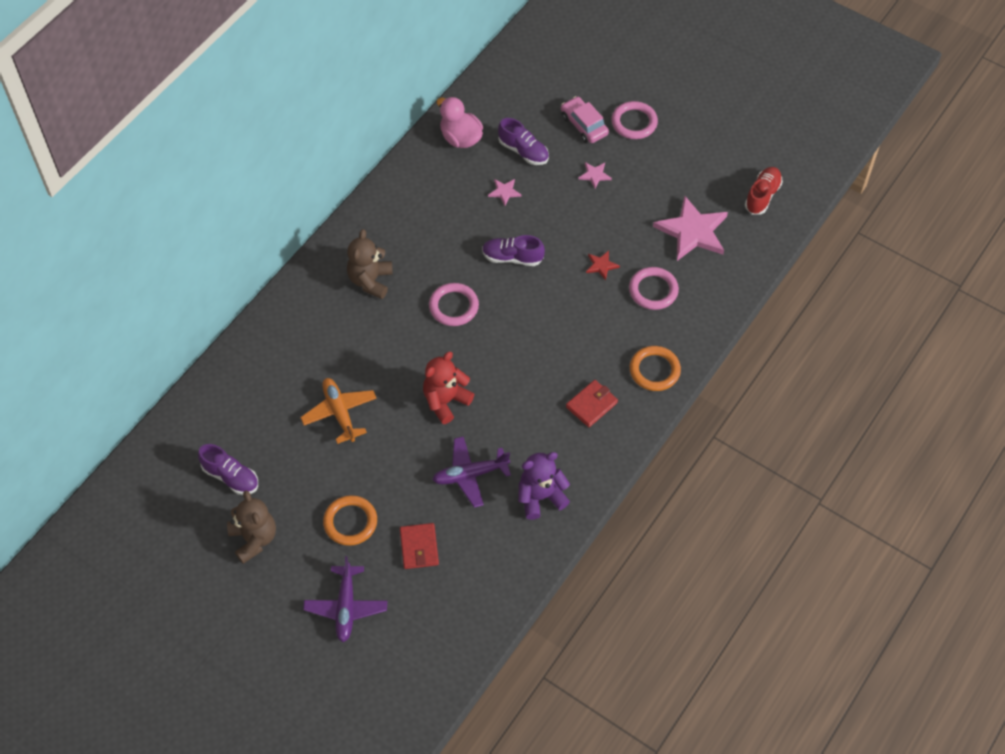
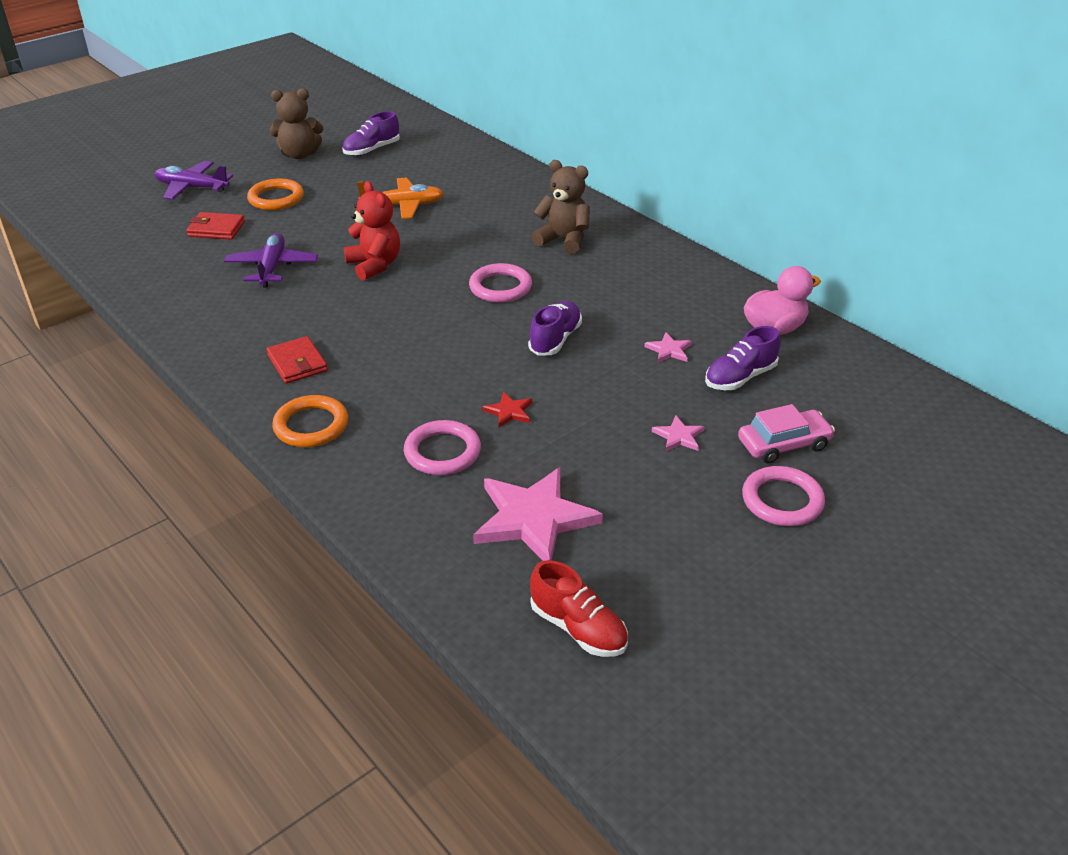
camera: 105 degrees right, 20 degrees down
purple teddy bear [518,452,570,520] -> none

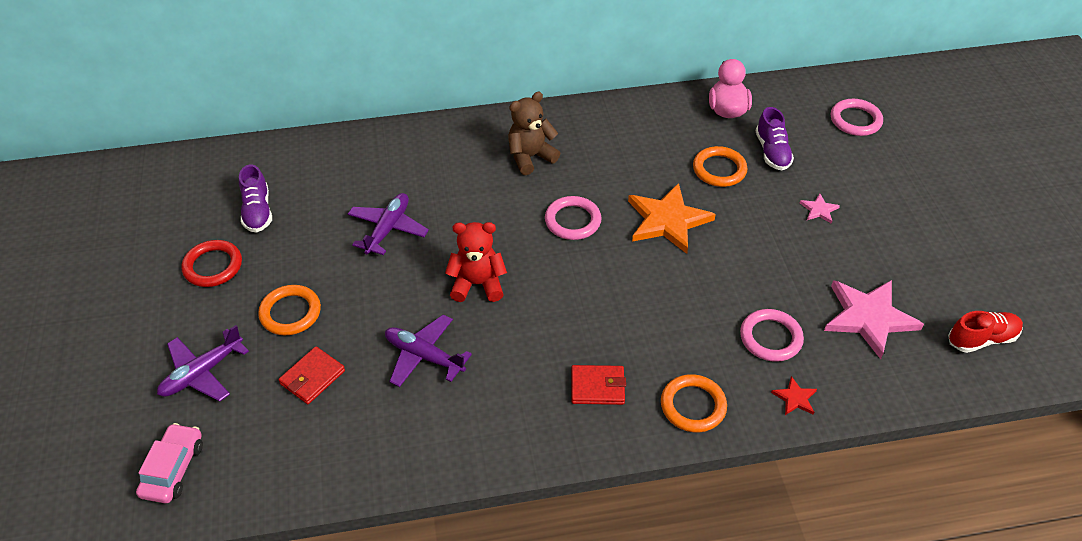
camera: 60 degrees left, 10 degrees up
brown teddy bear [270,88,323,159] -> red ring [181,240,242,287]
orange plane [357,178,444,219] -> purple plane [348,193,429,255]
red star [482,392,532,428] -> red star moved to [771,376,817,415]
purple shoe [528,301,582,356] -> orange star [628,183,716,254]
pink star [644,332,692,363] -> orange ring [693,146,748,187]
pink car [738,404,835,464] -> pink car moved to [136,423,203,503]
pink ring [742,466,825,526] -> pink ring moved to [831,99,883,136]

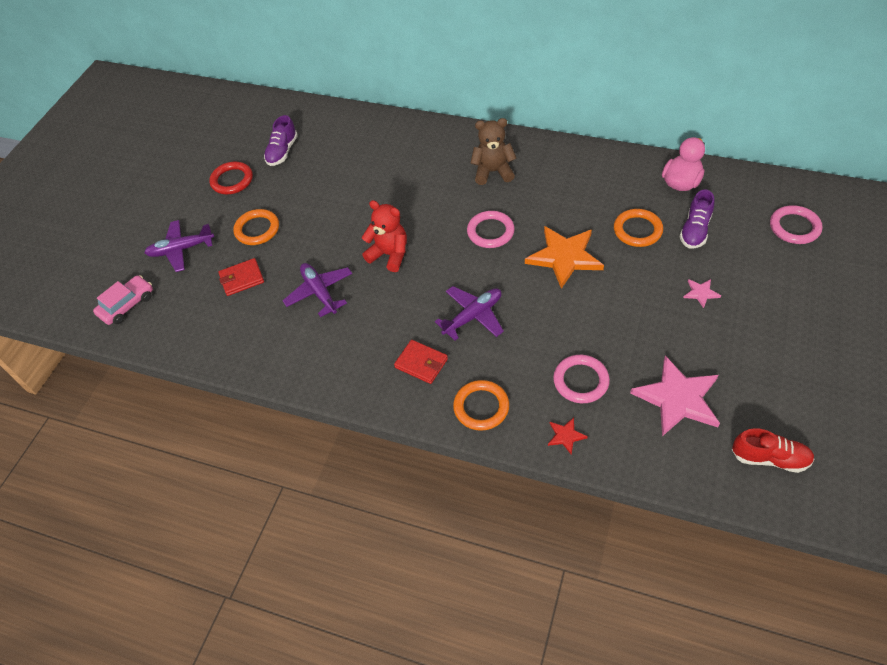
camera: 35 degrees right, 5 degrees up
purple plane [348,193,429,255] -> purple plane moved to [435,286,504,341]

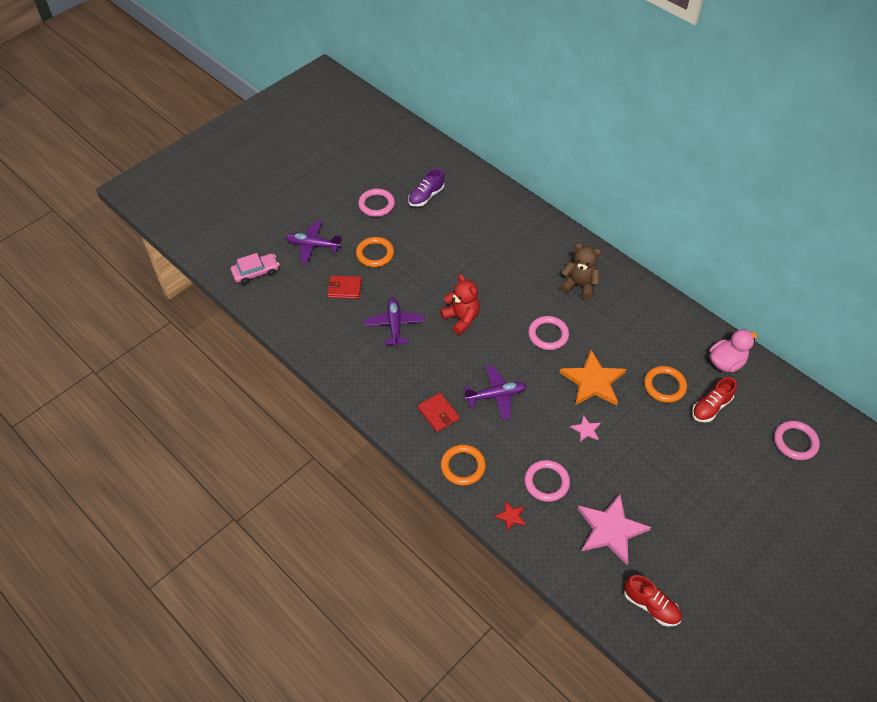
camera: 20 degrees right, 0 degrees up
red ring [209,162,253,194] -> pink ring [358,189,395,217]
purple shoe [679,189,714,248] -> red shoe [692,377,737,422]
pink star [683,279,721,308] -> pink star moved to [570,415,601,442]

